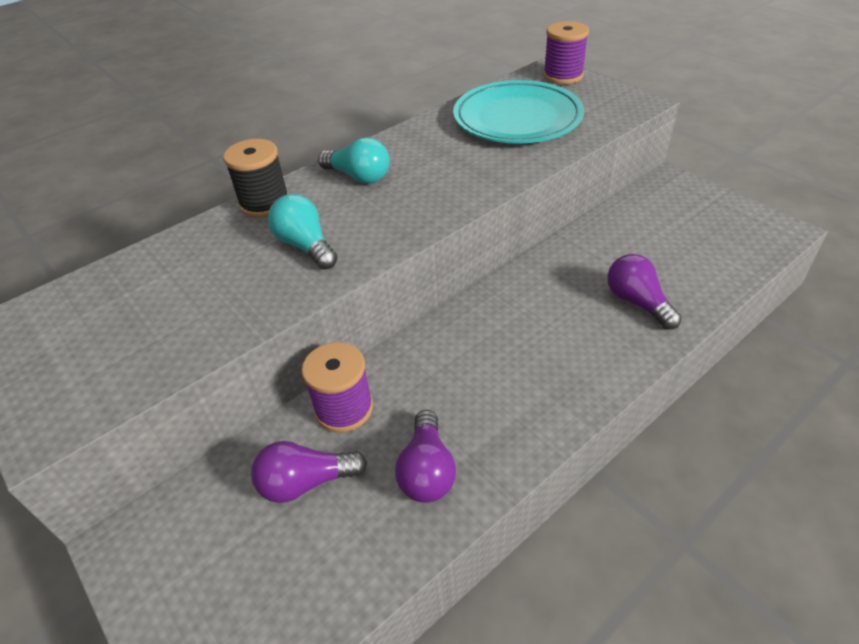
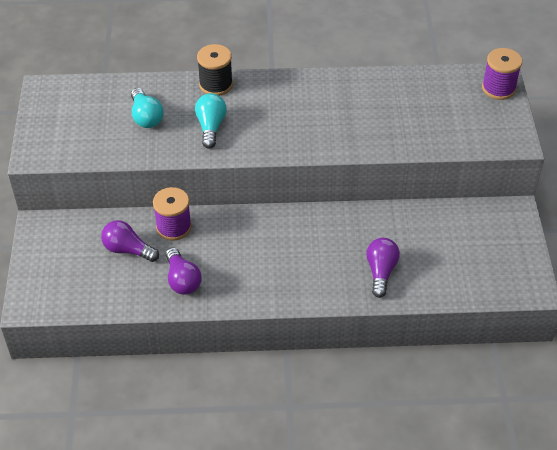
camera: 35 degrees right, 5 degrees up
turquoise light bulb [318,137,390,184] -> turquoise light bulb moved to [131,88,164,128]
purple light bulb [395,410,456,503] -> purple light bulb turned 60 degrees counterclockwise [166,247,201,295]
turquoise plate [453,80,584,144] -> none

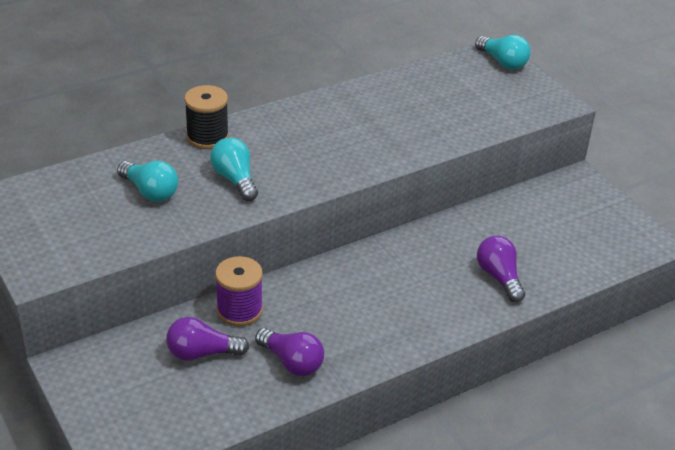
camera: 30 degrees left, 10 degrees down
purple spool [482,48,522,100] -> turquoise light bulb [475,35,531,70]

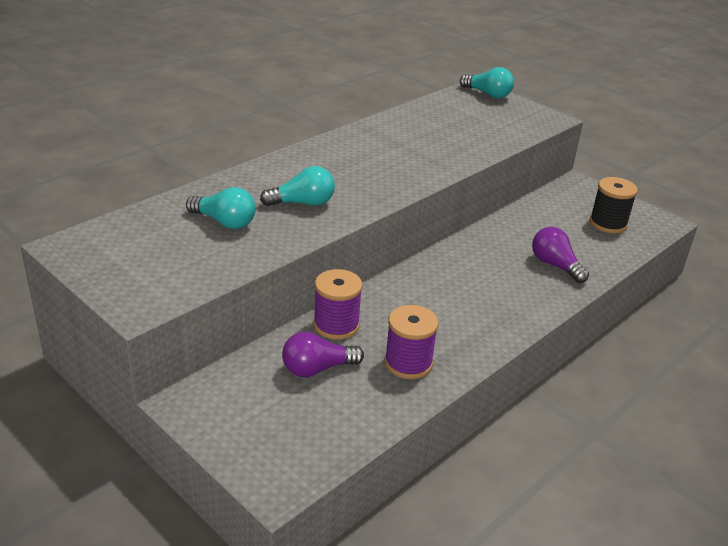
camera: 15 degrees left, 5 degrees down
black spool [184,85,229,149] -> black spool moved to [590,177,638,233]
turquoise light bulb [210,137,258,201] -> turquoise light bulb turned 120 degrees clockwise [260,166,335,206]
purple light bulb [255,328,324,376] -> purple spool [385,305,438,379]

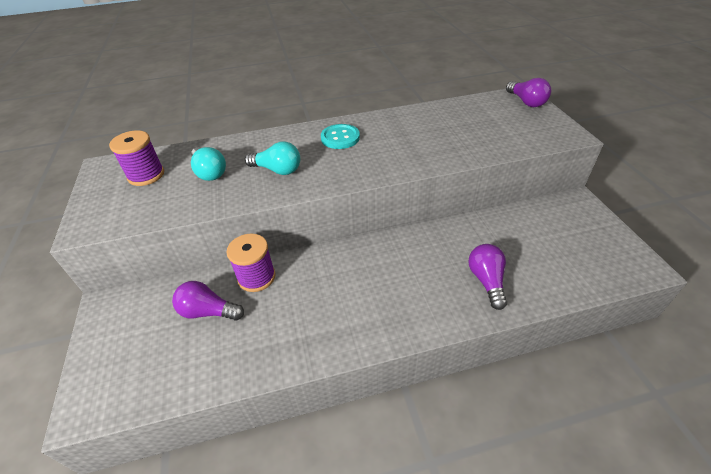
camera: 35 degrees right, 10 degrees up
purple spool [385,305,438,379] -> purple spool moved to [109,130,164,186]
turquoise light bulb [460,67,514,98] -> purple light bulb [506,78,551,107]
black spool [590,177,638,233] -> none
none -> turquoise button [321,124,360,149]

